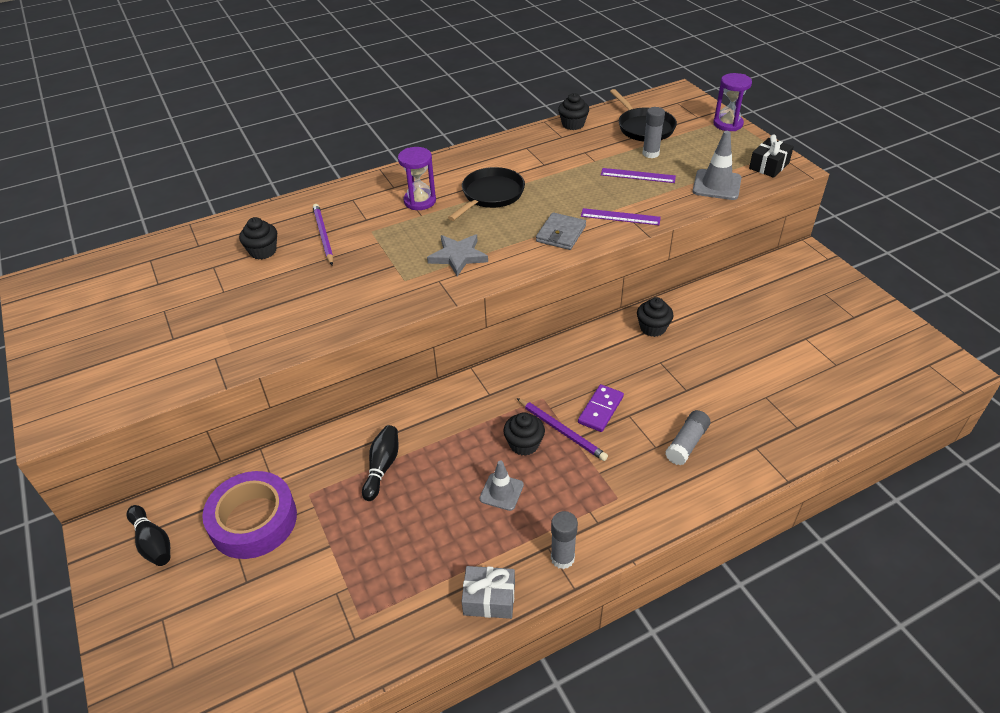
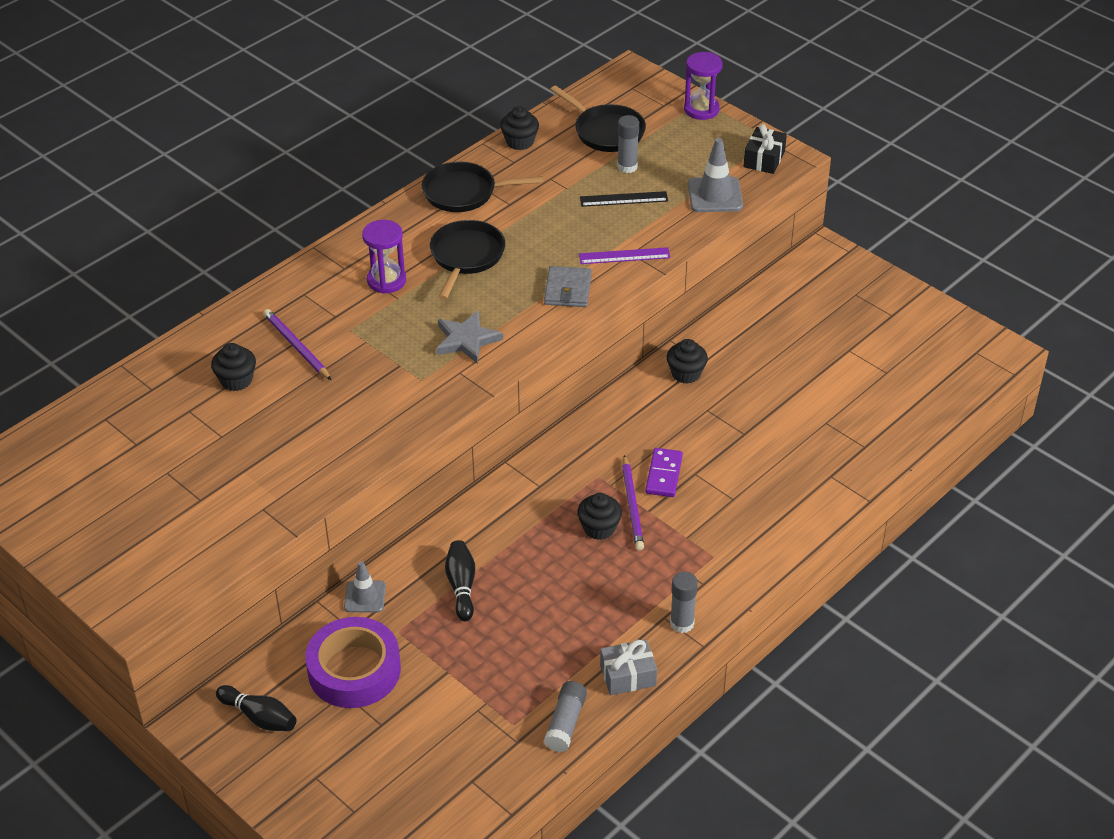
camera: 20 degrees left, 0 degrees up
grey traffic cone [479,460,524,511] -> grey traffic cone moved to [344,561,386,613]
purple pencil [517,398,608,461] -> purple pencil turned 60 degrees clockwise [622,455,644,550]
purple ruler [601,168,676,183] -> black ruler [580,191,668,207]
grey glue stick [665,410,710,465] -> grey glue stick moved to [544,681,587,752]
none -> black pan [422,162,543,212]

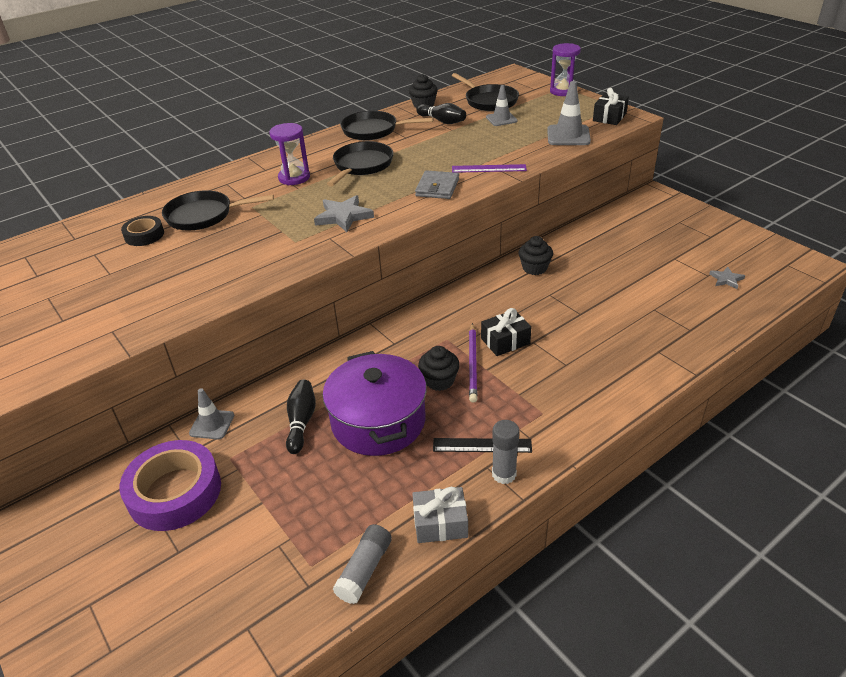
camera: 10 degrees right, 5 degrees down
black cupcake [211,343,256,391] -> black tape [121,216,164,246]
black bowling pin [216,685,296,731] -> black bowling pin moved to [416,103,466,124]
purple pencil [263,309,331,380] -> black pan [162,190,274,231]
black ruler [580,191,668,207] -> black ruler moved to [433,438,532,453]
grey glue stick [617,115,639,173] -> grey traffic cone [486,85,518,126]
purple domino [645,448,683,497] -> black gift [481,308,531,356]
none -> purple pot [323,351,427,456]
none -> grey star [709,267,745,289]

